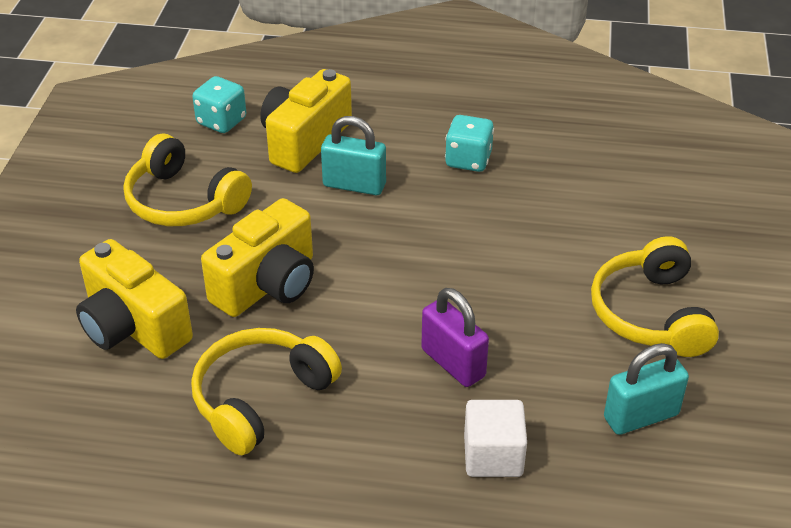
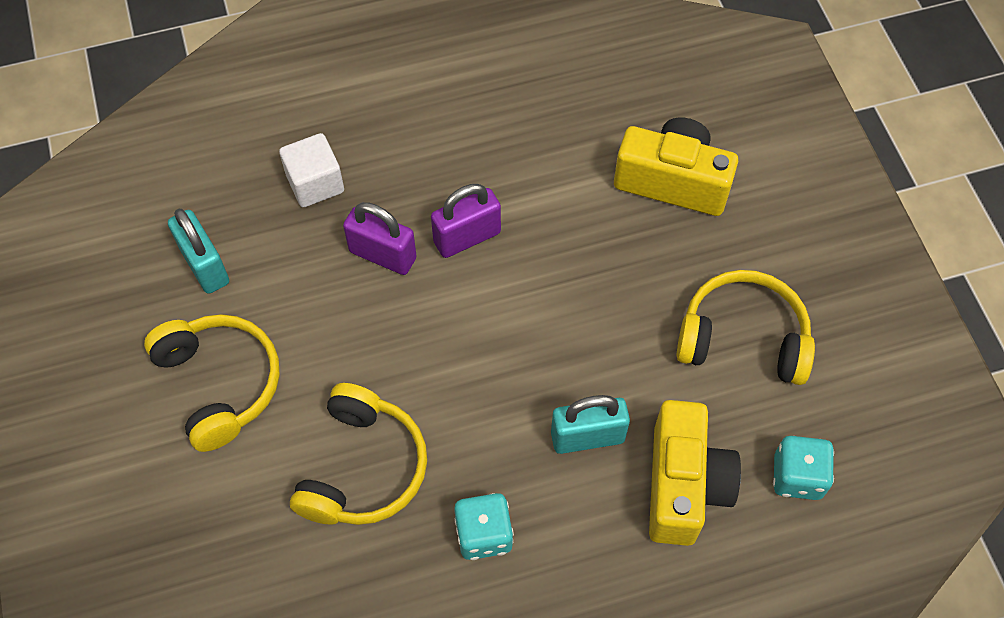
camera: 155 degrees right, 20 degrees up
yellow headphones [191,328,342,455] -> yellow headphones moved to [290,383,427,525]
yellow camera [201,198,314,317] -> none
turquoise padlock [604,343,689,435] -> turquoise padlock turned 75 degrees counterclockwise [168,209,229,294]
none -> purple padlock [431,184,501,258]

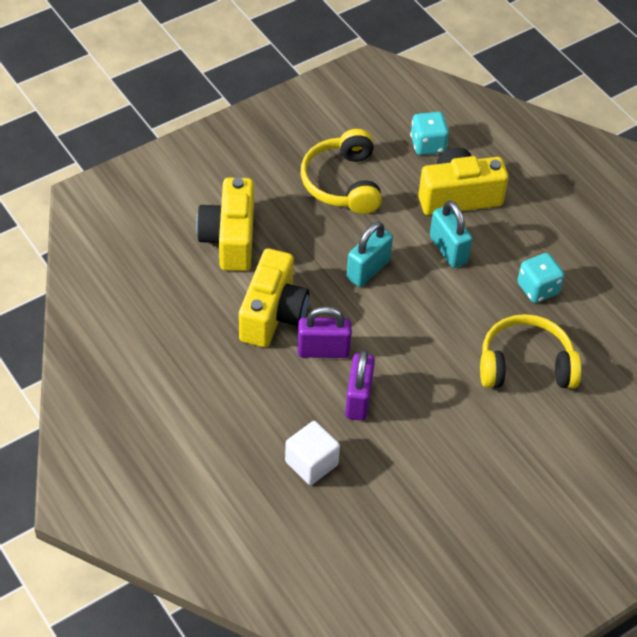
camera: 110 degrees left, 10 degrees down
yellow headphones [144,314,280,452] -> none
turquoise padlock [168,209,229,294] -> turquoise padlock moved to [346,222,393,287]
purple padlock [431,184,501,258] -> purple padlock turned 45 degrees counterclockwise [298,306,352,358]
none -> yellow camera [239,248,309,347]

